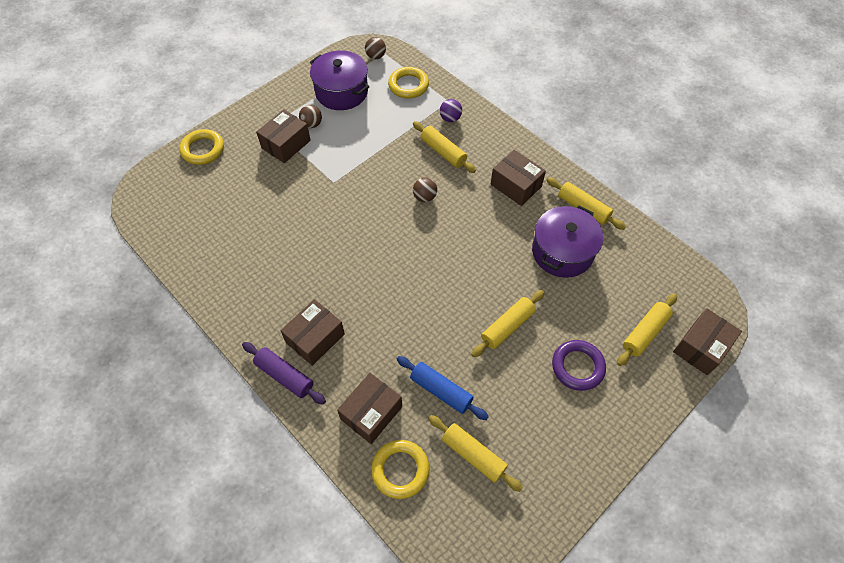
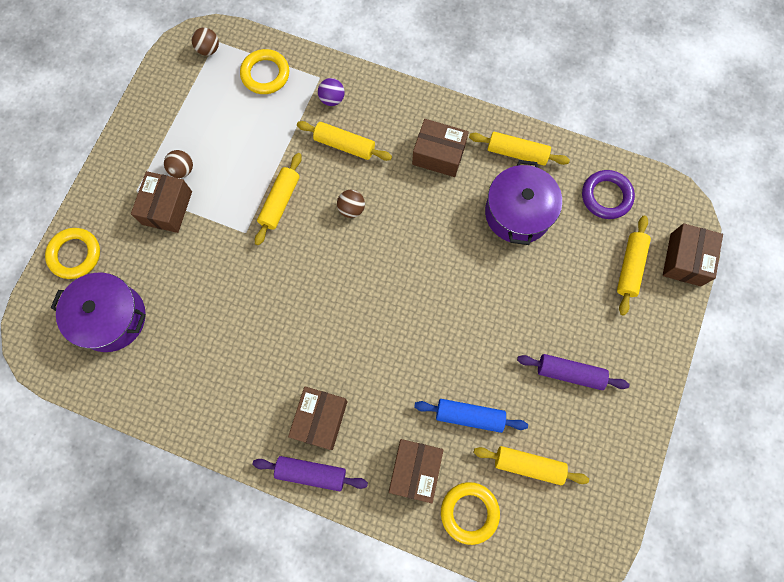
camera: 25 degrees left, 15 degrees up
purple pot [310,50,370,110] -> purple pot moved to [51,273,146,352]
yellow rolling pin [471,290,545,357] -> yellow rolling pin moved to [255,153,302,245]
purple ring [552,340,606,391] -> purple ring moved to [582,170,635,219]
none -> purple rolling pin [517,354,630,390]

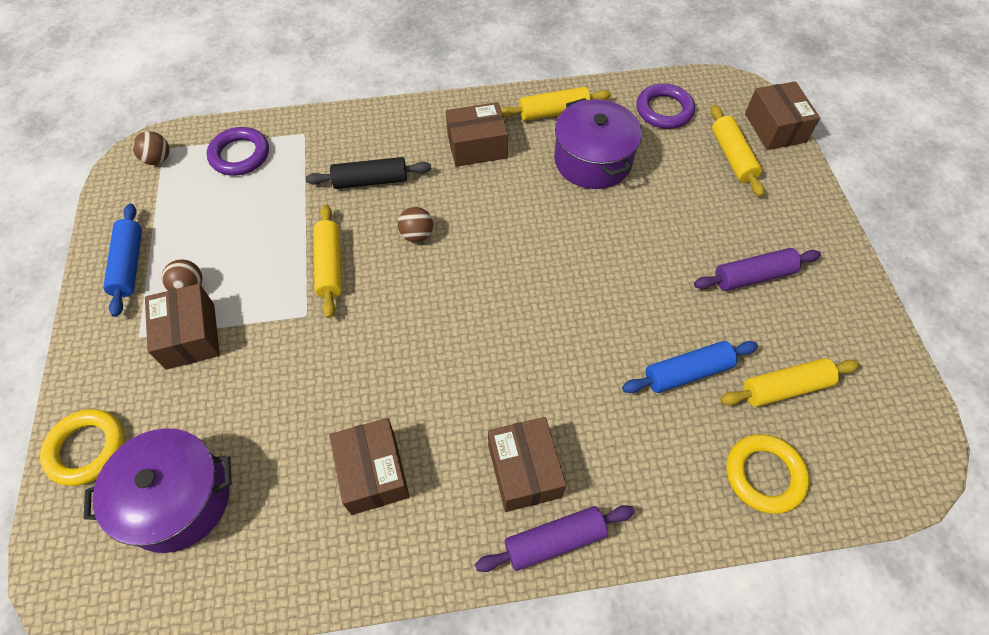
camera: 30 degrees left, 15 degrees down
yellow ring [240,49,289,94] -> purple ring [207,127,269,176]
yellow rolling pin [297,121,392,161] -> black rolling pin [305,157,431,189]
purple ball [318,78,345,106] -> none
brown box [389,439,443,503] -> brown box moved to [329,418,410,515]
none -> blue rolling pin [103,204,142,317]

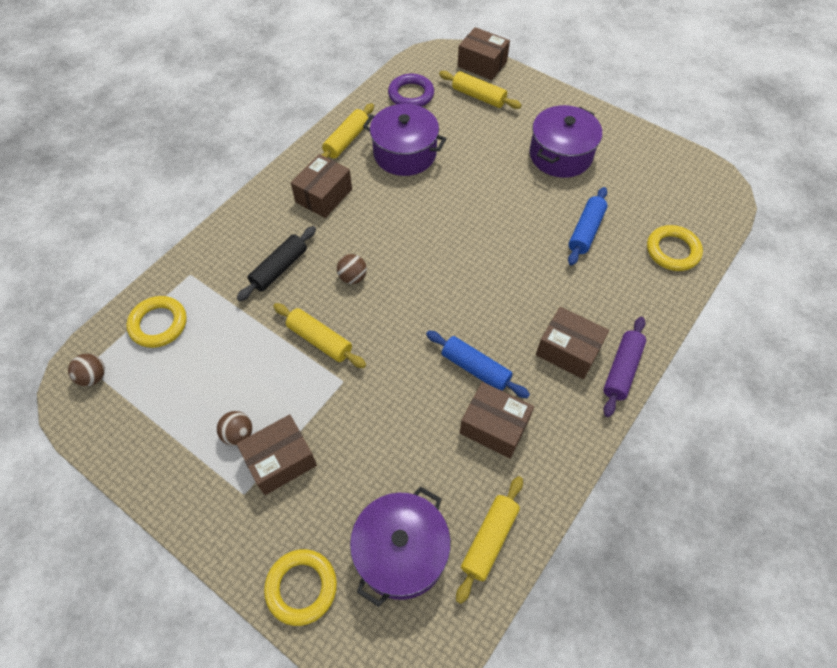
camera: 45 degrees left, 0 degrees up
blue rolling pin [103,204,142,317] -> blue rolling pin moved to [426,330,530,398]
brown box [145,284,220,370] -> brown box turned 60 degrees counterclockwise [237,415,317,495]
purple ring [207,127,269,176] -> yellow ring [127,296,187,348]
purple rolling pin [694,248,821,291] -> purple pot [530,105,602,178]
yellow rolling pin [720,358,860,407] -> yellow rolling pin moved to [456,476,523,604]

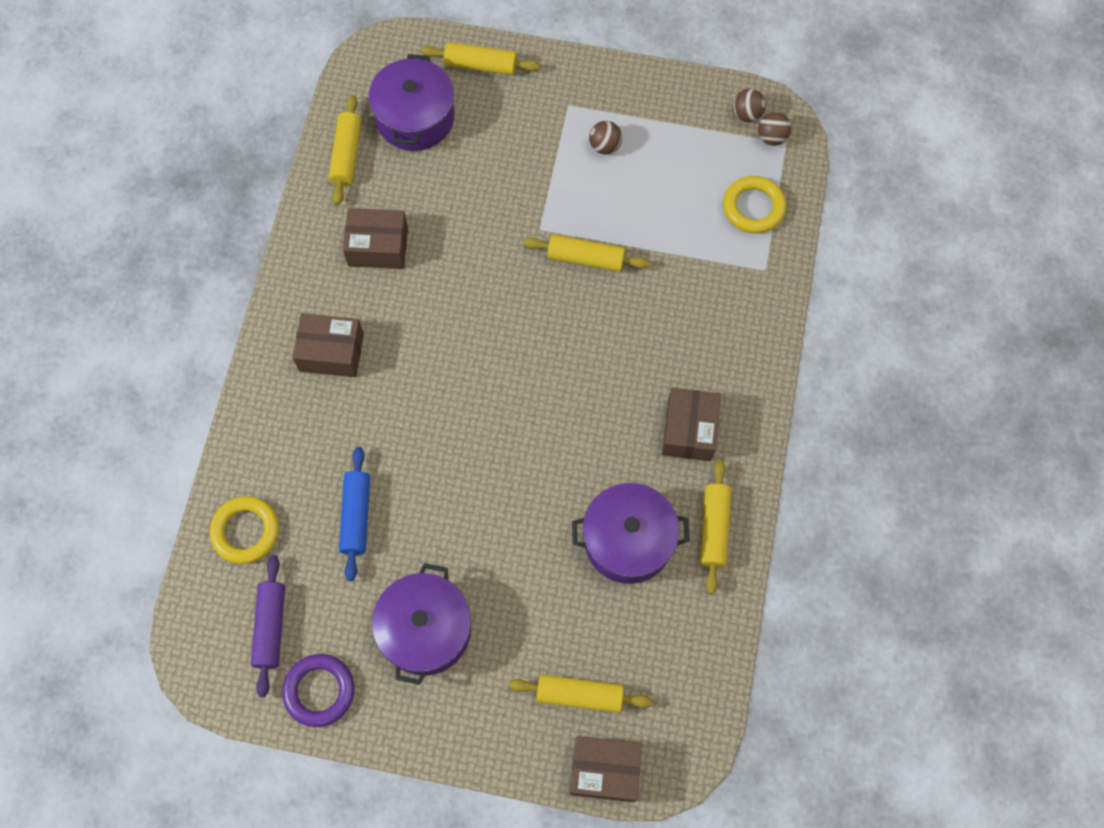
camera: 155 degrees right, 10 degrees up
black rolling pin [237,226,316,301] -> none
brown box [237,415,317,495] -> none
yellow ring [264,549,337,626] -> yellow rolling pin [421,42,540,75]
brown ball [337,254,367,284] -> brown ball moved to [733,89,766,122]
purple ring [388,74,434,107] -> purple ring moved to [282,654,354,727]
blue rolling pin [426,330,530,398] -> none
purple rolling pin [603,317,646,417] -> purple rolling pin moved to [251,555,285,697]

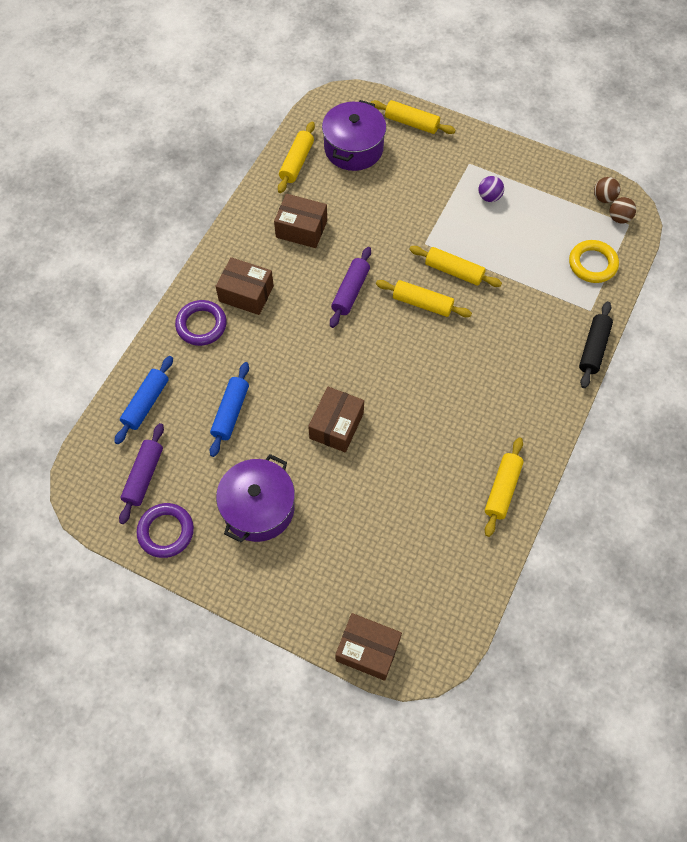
camera: 15 degrees right, 5 degrees down
yellow ring [210,496,279,564] -> blue rolling pin [114,356,173,444]
yellow rolling pin [508,674,652,713] -> yellow rolling pin moved to [376,280,472,317]
purple pot [572,483,690,584] -> none
brown ball [589,121,622,154] -> purple ball [479,176,504,202]
brown box [662,387,721,461] -> brown box moved to [308,387,364,453]
none -> purple ring [175,300,227,346]
none -> purple rolling pin [330,247,371,328]
none -> black rolling pin [579,301,613,388]

